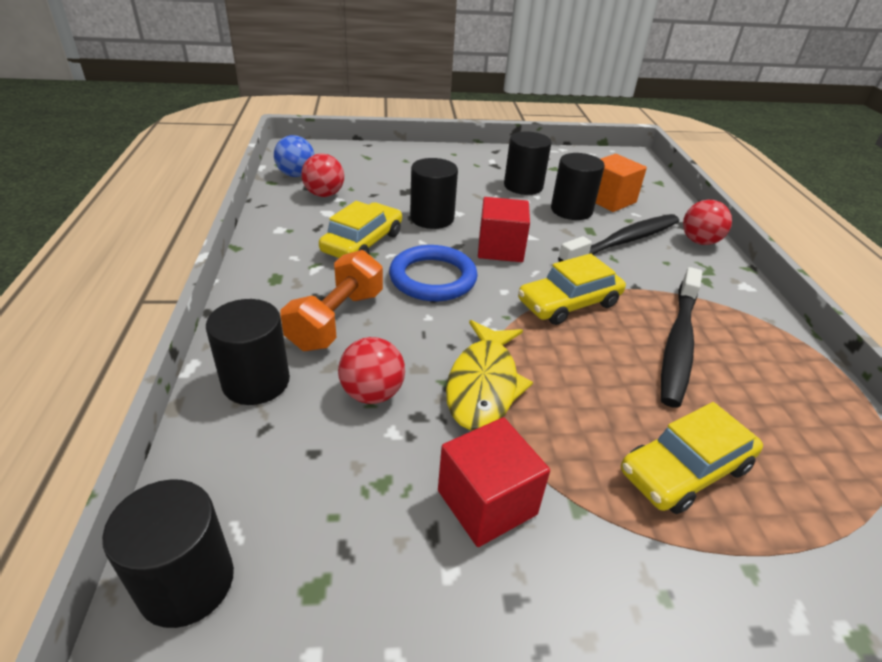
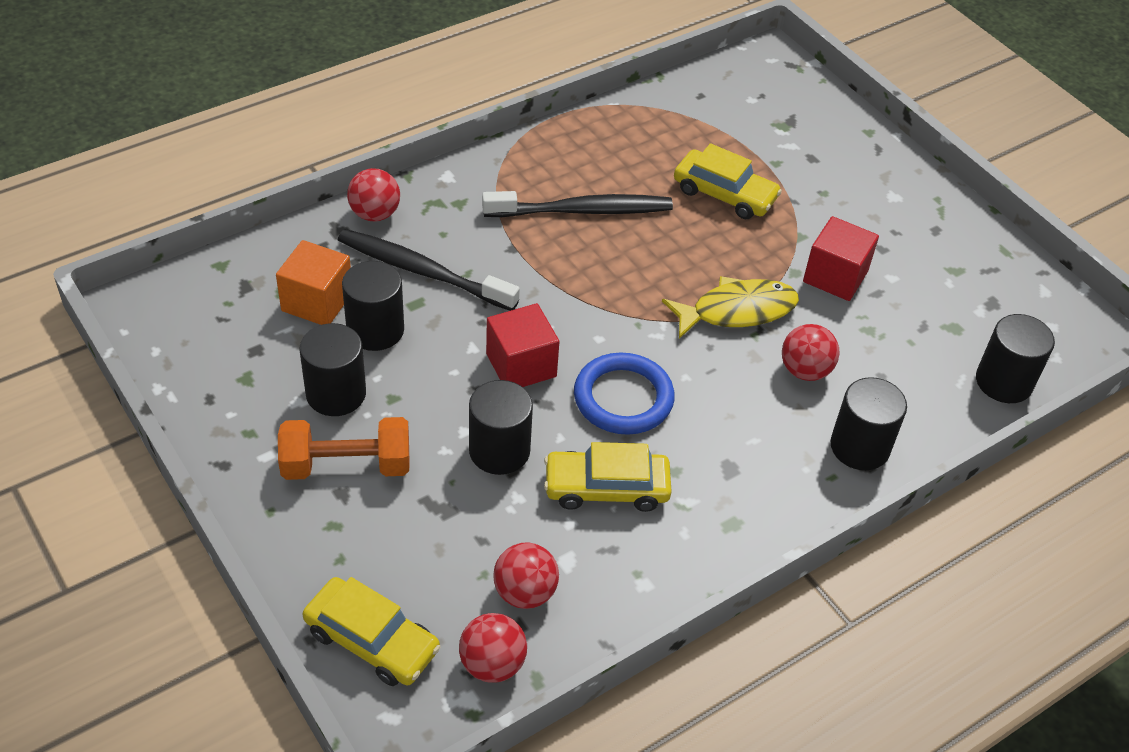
camera: 120 degrees left, 10 degrees up
blue ball [274,135,315,177] -> red ball [459,613,527,683]
orange dumbbell [280,250,383,351] -> orange dumbbell moved to [278,417,410,480]
yellow car [518,253,626,325] -> yellow car moved to [303,577,441,686]

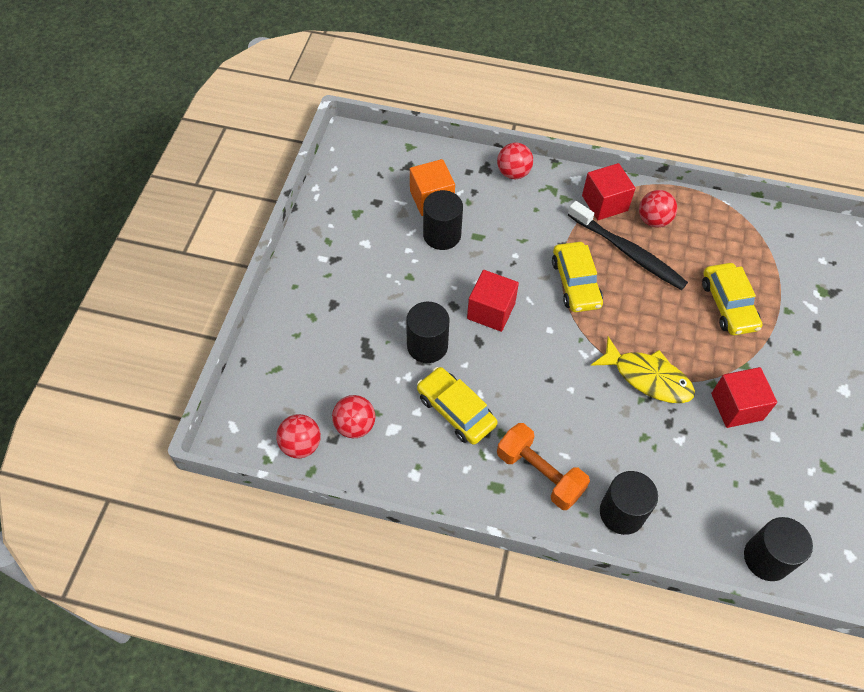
camera: 50 degrees right, 10 degrees up
orange dumbbell [278,417,410,480] -> orange dumbbell moved to [497,423,590,510]
black cylinder [299,323,366,416] -> none
yellow car [303,577,441,686] -> yellow car moved to [552,242,603,312]
black toothbrush [338,229,520,311] -> none
blue ring [574,352,675,435] -> none
red ball [782,324,840,381] -> red ball moved to [639,190,677,228]
none -> red cube [582,163,636,220]

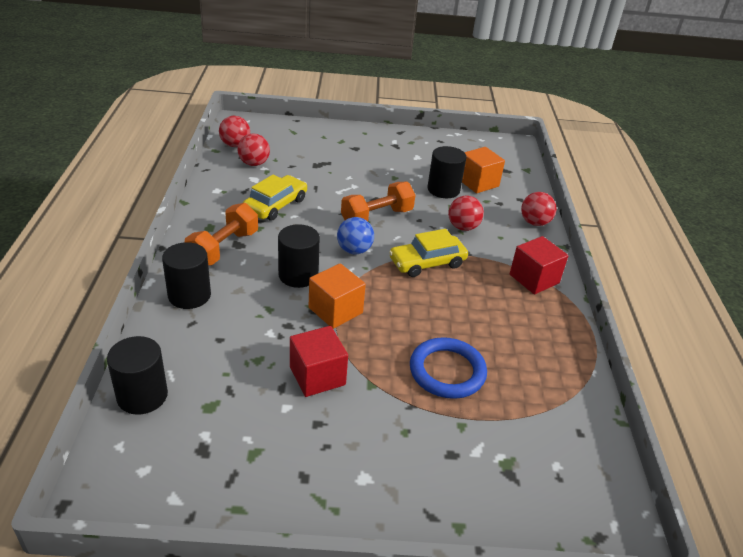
camera: 75 degrees right, 20 degrees down
black cylinder [406,302,450,363] -> black cylinder moved to [278,224,320,288]
red cube [467,270,519,332] -> orange dumbbell [341,182,415,221]
black toothbrush [568,201,688,290] -> none
yellow fish [591,336,695,403] -> orange cube [309,263,366,329]
red ball [639,190,677,228] -> red ball moved to [448,196,484,231]
yellow car [702,263,762,335] -> blue ring [410,337,487,399]
none -> blue ball [337,217,374,254]

